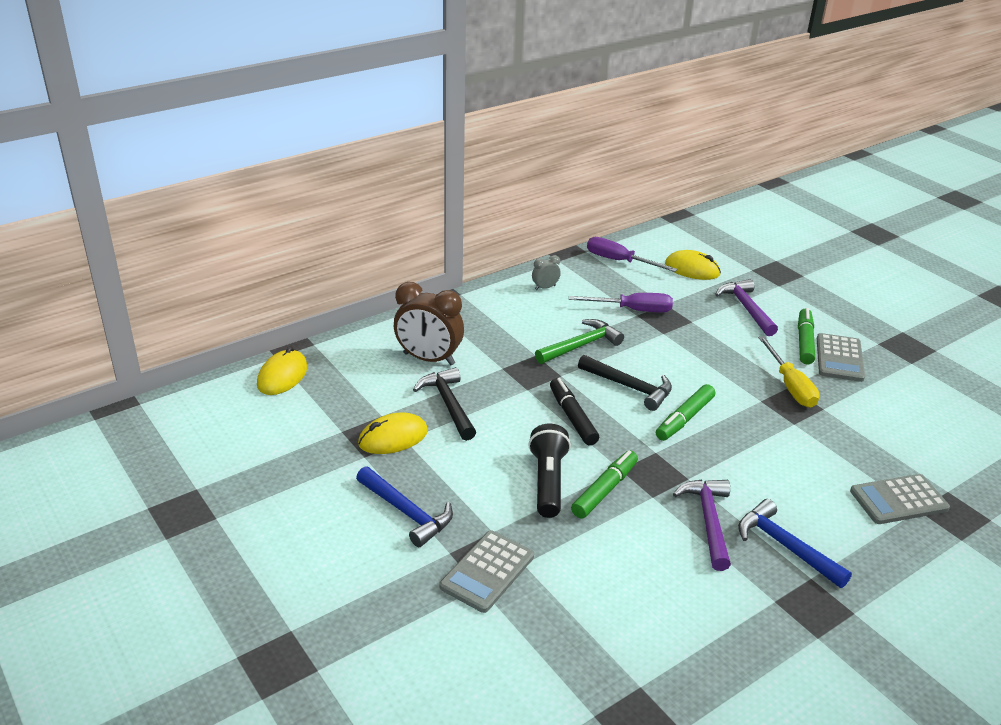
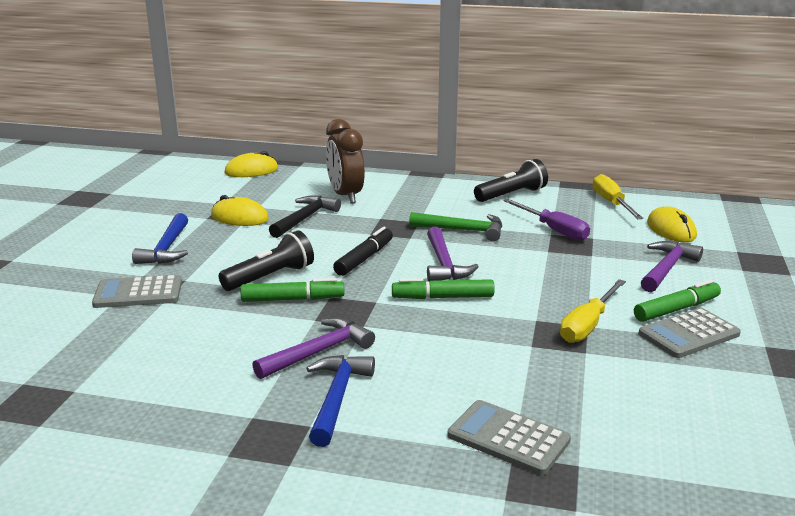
camera: 50 degrees right, 10 degrees down
grey clock [532,255,561,290] -> black flashlight [474,159,548,202]
black hammer [578,355,672,411] -> purple hammer [427,227,479,282]
purple screwdriver [587,237,678,272] -> yellow screwdriver [593,174,644,219]

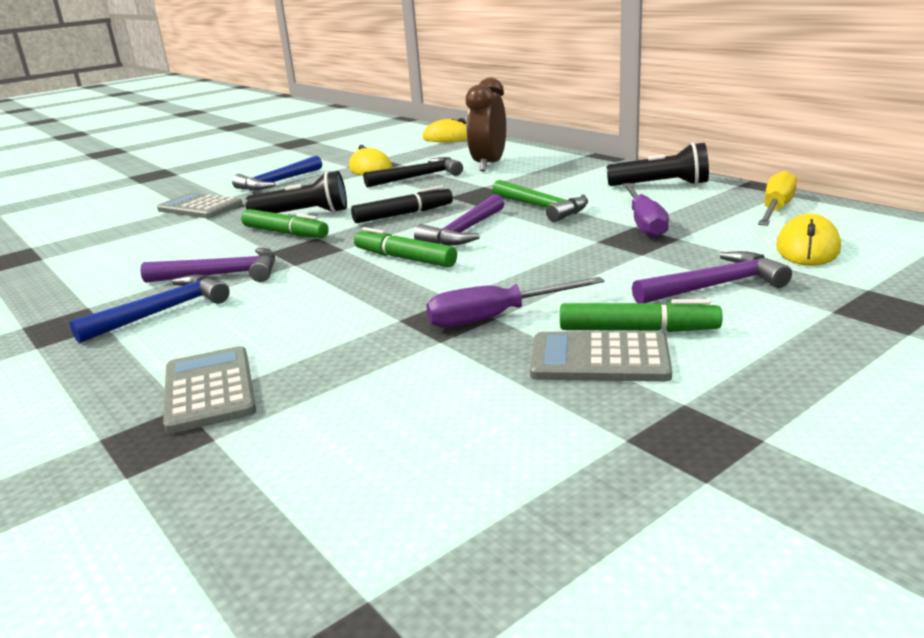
camera: 40 degrees right, 0 degrees up
yellow screwdriver [560,279,626,343] -> purple screwdriver [426,277,605,328]

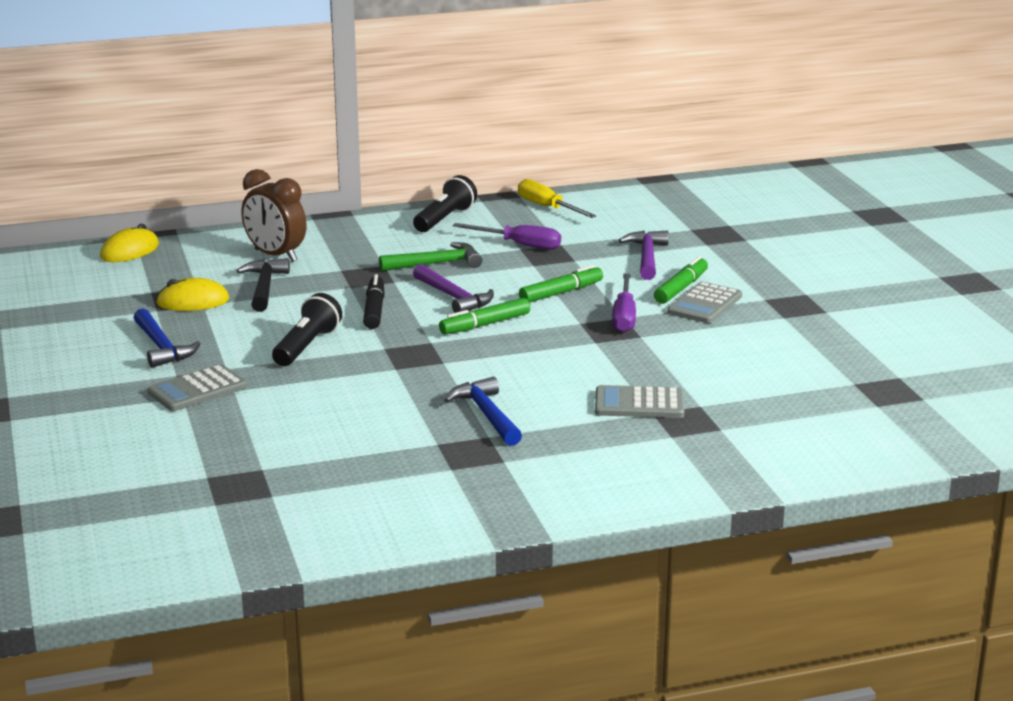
camera: 70 degrees left, 0 degrees up
purple hammer [140,248,275,283] -> none
green marker [241,209,329,238] -> green marker moved to [519,265,603,303]
yellow mouse [776,213,841,265] -> none

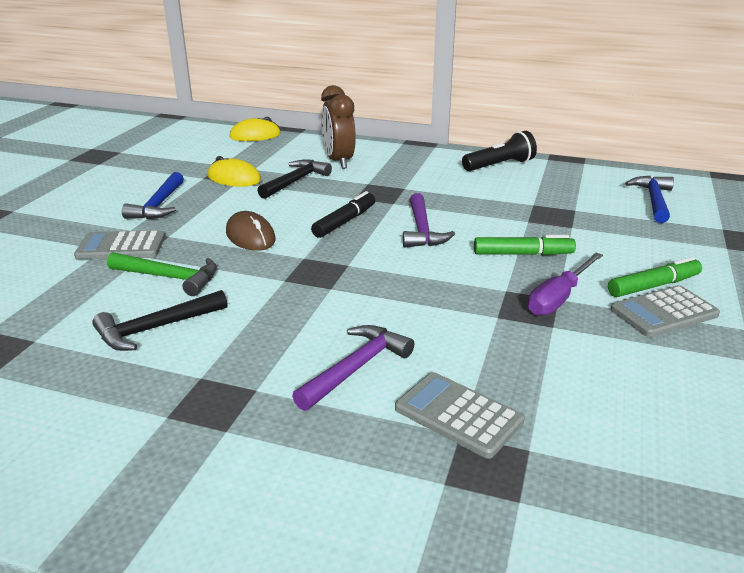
camera: 35 degrees right, 5 degrees up
black flashlight [272,293,342,366] -> brown mouse [226,211,276,251]
green hammer [379,242,482,271] -> green hammer moved to [107,252,217,296]
green marker [439,298,530,335] -> none
blue hammer [444,377,522,446] -> blue hammer moved to [625,176,674,223]
purple screwdriver [453,223,561,250] -> none
yellow screwdriver [518,179,596,218] -> none
purple hammer [619,230,669,280] -> purple hammer moved to [292,325,414,411]
none -> black hammer [92,290,228,351]

